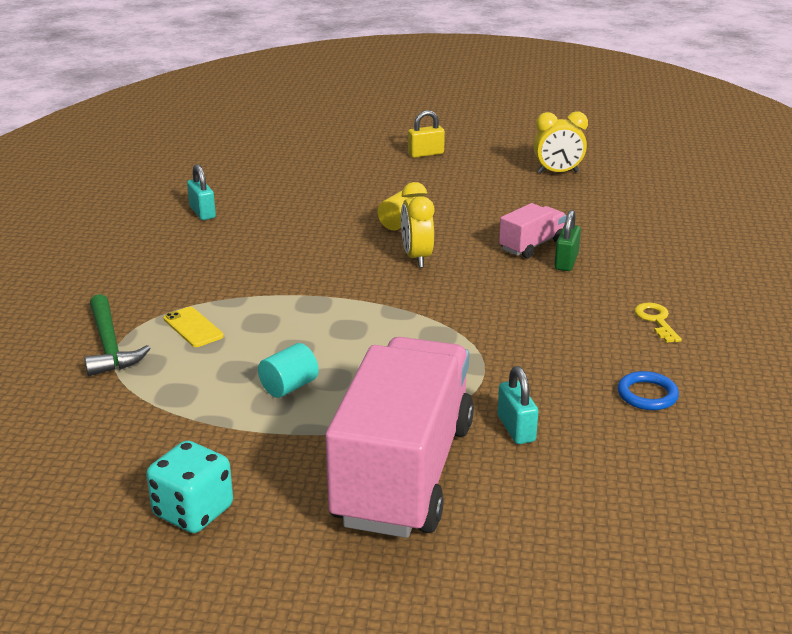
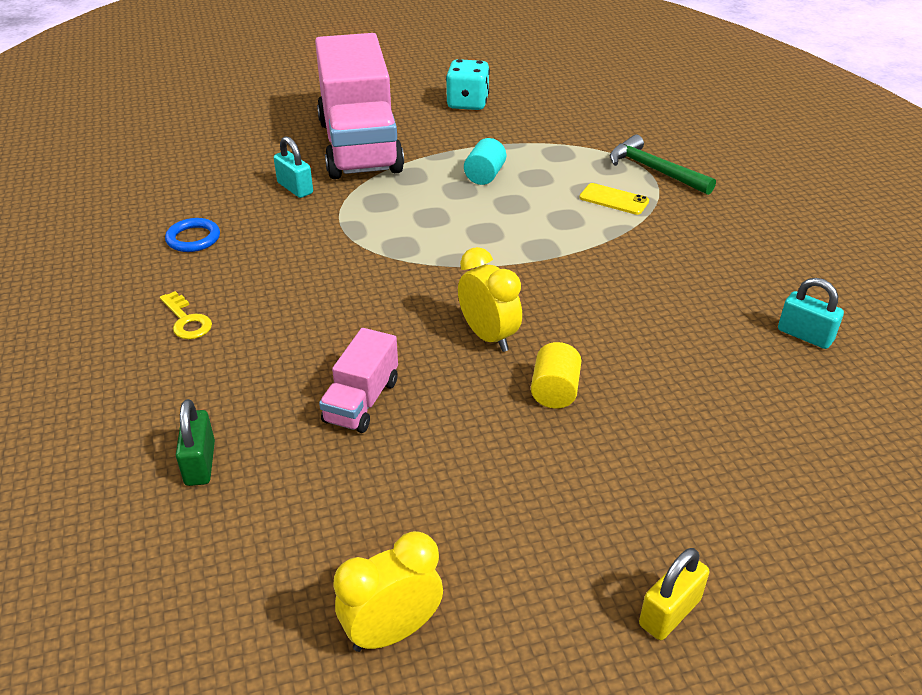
camera: 155 degrees right, 10 degrees up
green padlock [554,210,581,271] -> green padlock moved to [176,399,215,486]

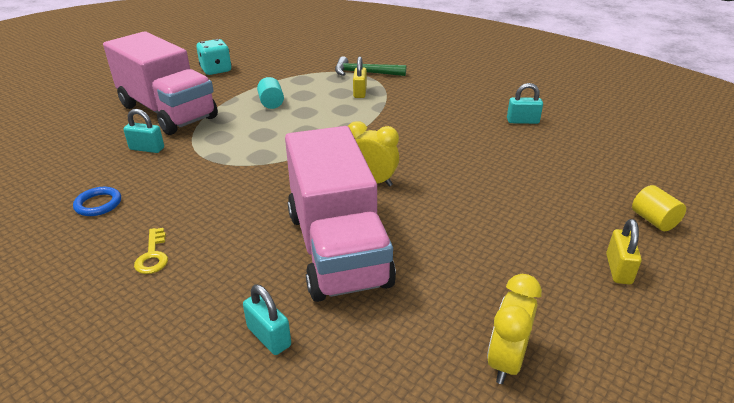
camera: 35 degrees left, 5 degrees down
yellow key [160,291,212,339] -> yellow key turned 60 degrees clockwise [134,228,168,274]
green padlock [176,399,215,486] -> turquoise padlock [243,284,291,355]
pink truck [319,328,398,433] -> pink truck [285,126,396,302], size x2.26
yellow cylinder [531,342,581,408] -> yellow cylinder moved to [632,185,686,231]
yellow phone [579,183,649,215] -> yellow padlock [353,56,367,98]

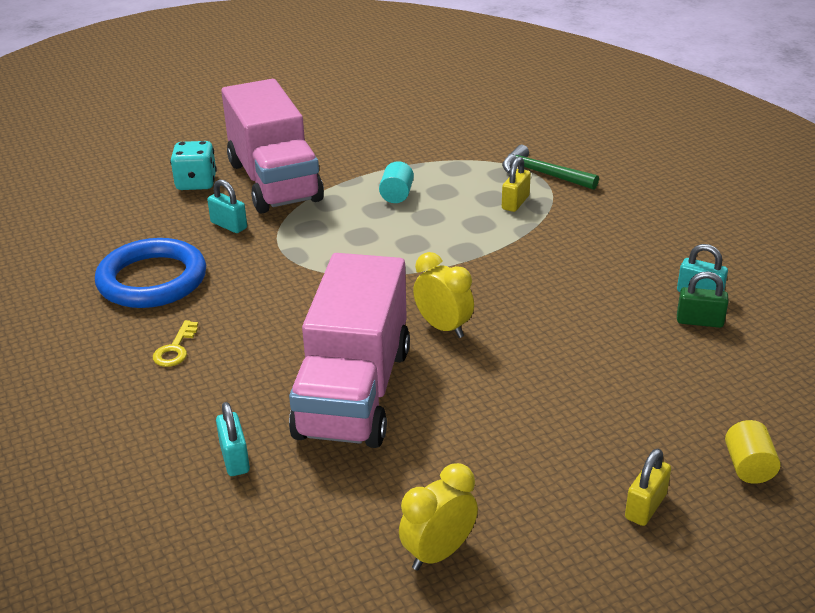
camera: 25 degrees right, 0 degrees up
blue ring [73,187,121,216] -> blue ring [95,238,206,308], size x2.23
turquoise dice [196,39,232,75] -> turquoise dice moved to [170,141,217,190]
none -> green padlock [677,271,729,328]

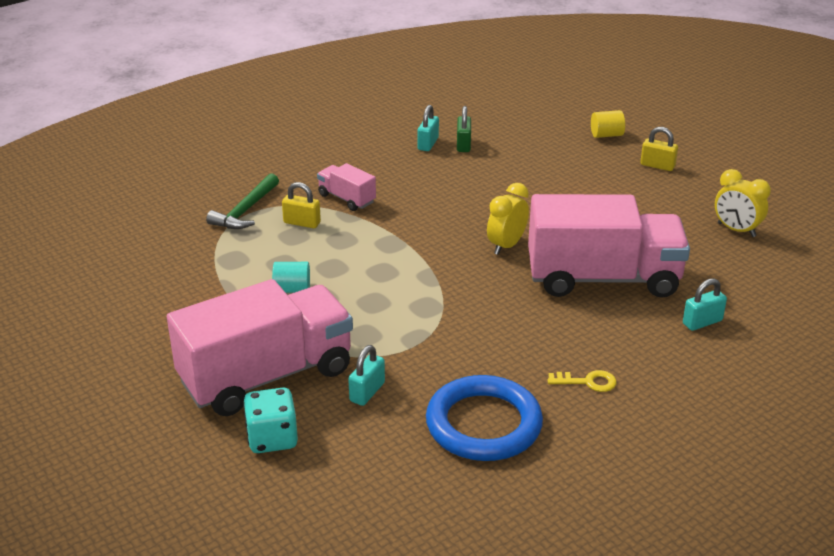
camera: 100 degrees left, 0 degrees up
none -> pink truck [317,163,376,211]

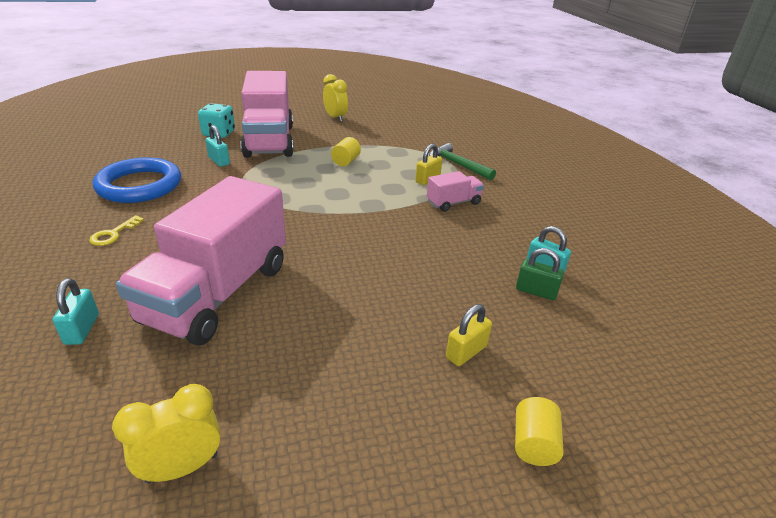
camera: 110 degrees right, 0 degrees up
turquoise cylinder [272,262,310,293] -> yellow cylinder [331,137,361,166]
yellow clock [487,183,529,255] -> yellow clock moved to [323,74,348,122]
yellow padlock [640,127,678,171] -> yellow padlock moved to [446,304,492,366]

